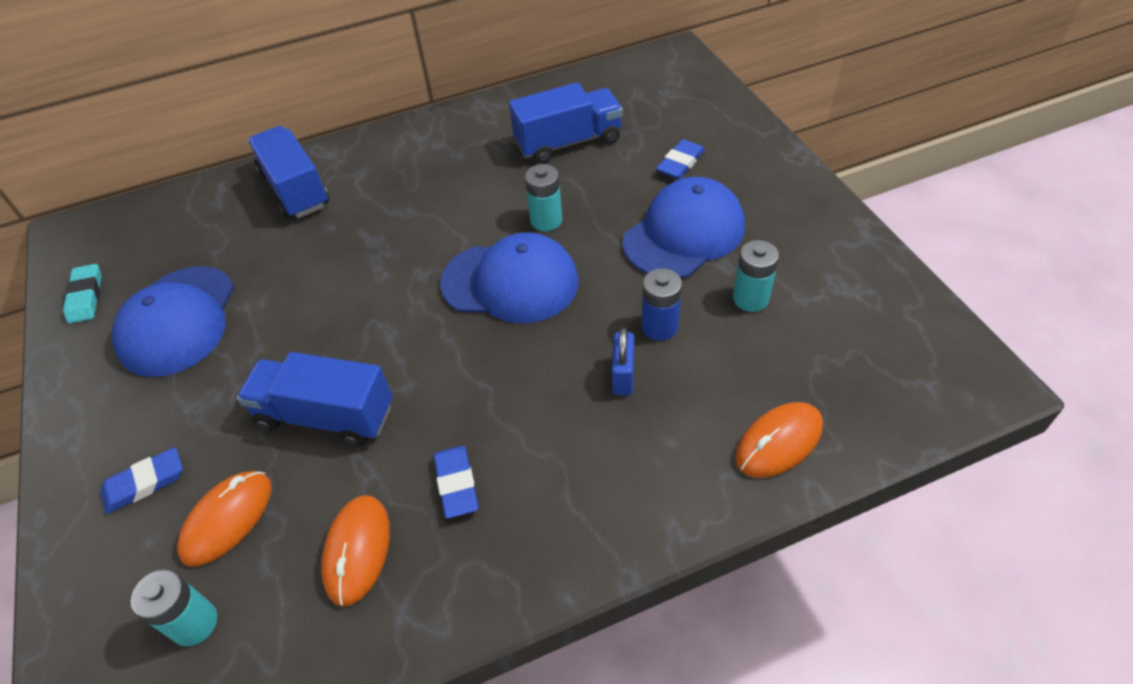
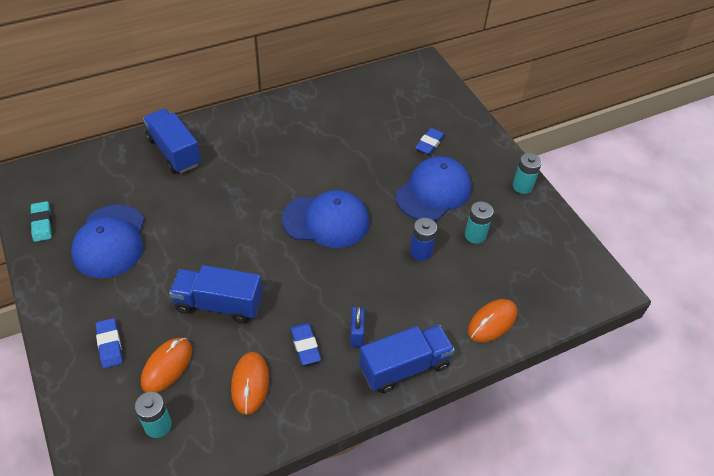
camera: 10 degrees left, 0 degrees up
blue eraser [101,447,182,514] -> blue eraser turned 75 degrees counterclockwise [96,318,123,368]
blue truck [509,82,623,164] -> blue truck moved to [359,325,455,393]
turquoise battery [525,164,562,231] -> turquoise battery moved to [513,153,542,194]
blue padlock [612,327,634,395] -> blue padlock moved to [350,306,365,347]

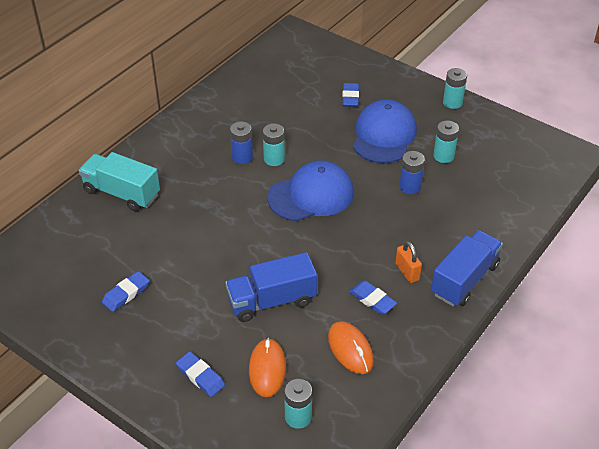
camera: 25 degrees left, 5 degrees down
turquoise eraser [30,201,52,242] -> none
blue cap [71,205,145,278] -> blue eraser [102,271,149,312]
blue truck [143,109,201,173] -> turquoise truck [79,152,160,211]
blue padlock [350,306,365,347] -> orange padlock [395,241,422,283]
orange mouse [468,299,518,342] -> none
none -> blue battery [230,122,253,164]
none -> turquoise battery [263,124,285,166]

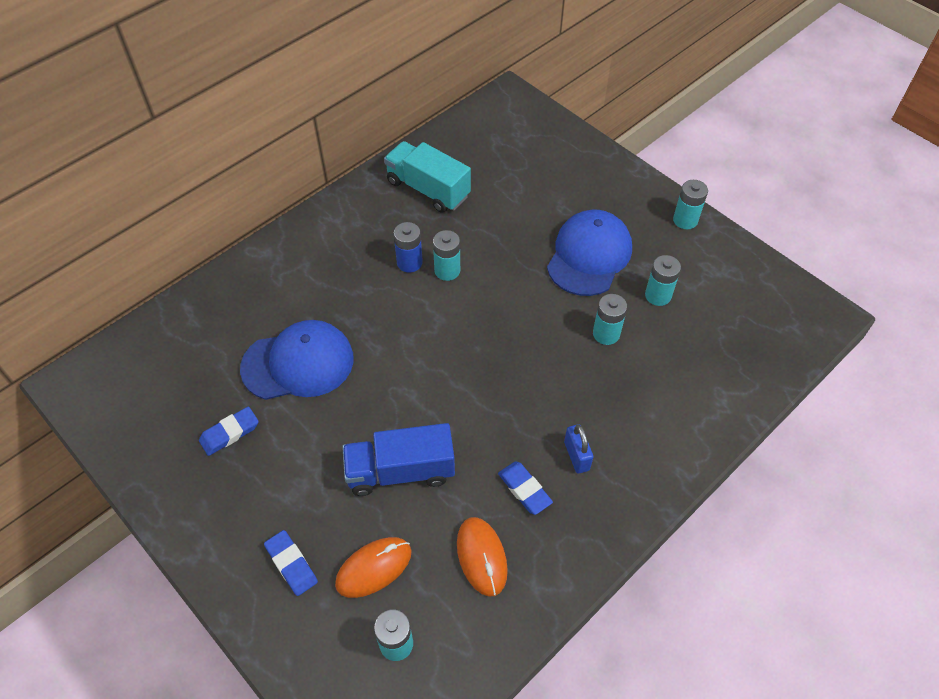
camera: 10 degrees right, 10 degrees up
turquoise truck [79,152,160,211] -> turquoise truck moved to [384,141,471,213]
orange mouse [249,338,286,397] -> orange mouse turned 45 degrees clockwise [335,537,412,598]
blue cap [268,160,354,221] -> blue cap moved to [240,320,354,400]
blue eraser [342,83,359,107] -> none
orange padlock [395,241,422,283] -> blue padlock [564,424,593,474]
blue battery [399,151,425,194] -> turquoise battery [593,294,627,345]
blue truck [431,230,503,306] -> none

